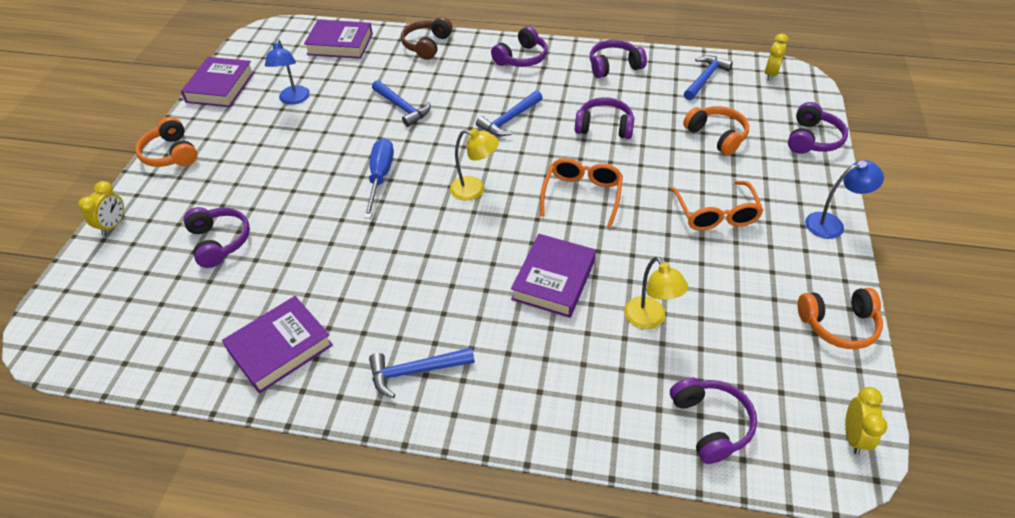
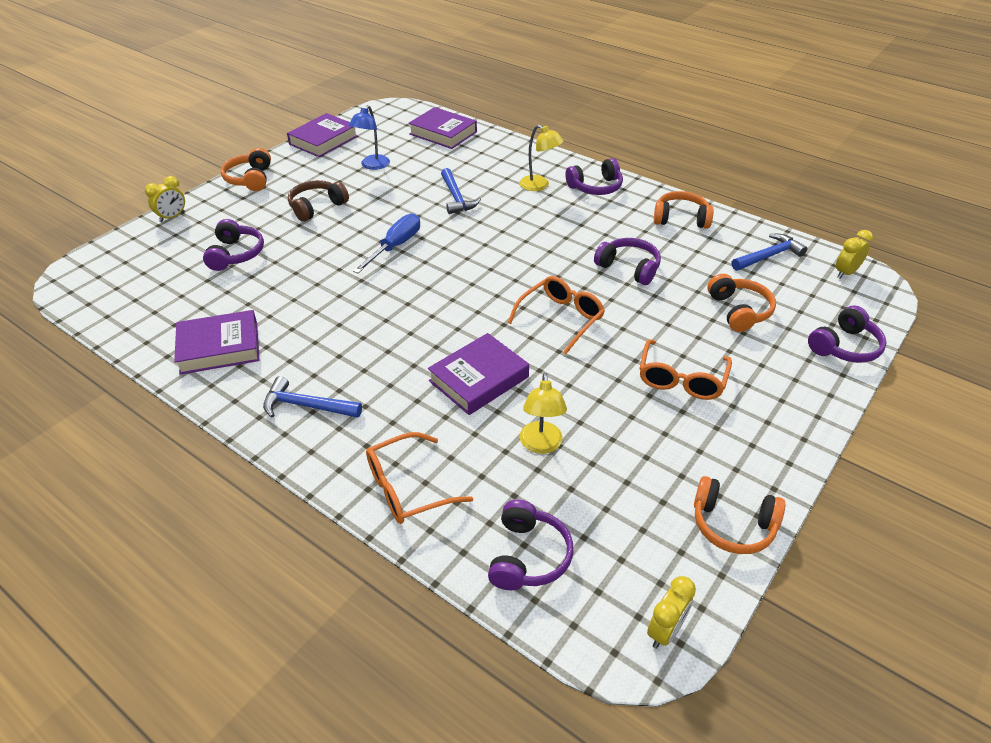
camera: 25 degrees right, 5 degrees down
brown headphones [401,17,453,60] -> brown headphones moved to [288,180,349,222]
yellow lamp [450,129,499,201] -> yellow lamp moved to [520,125,564,191]
blue hammer [476,91,543,136] -> none
purple headphones [590,40,647,78] -> orange headphones [654,191,713,229]
blue lamp [805,160,884,239] -> none
none -> orange glasses [366,432,473,524]

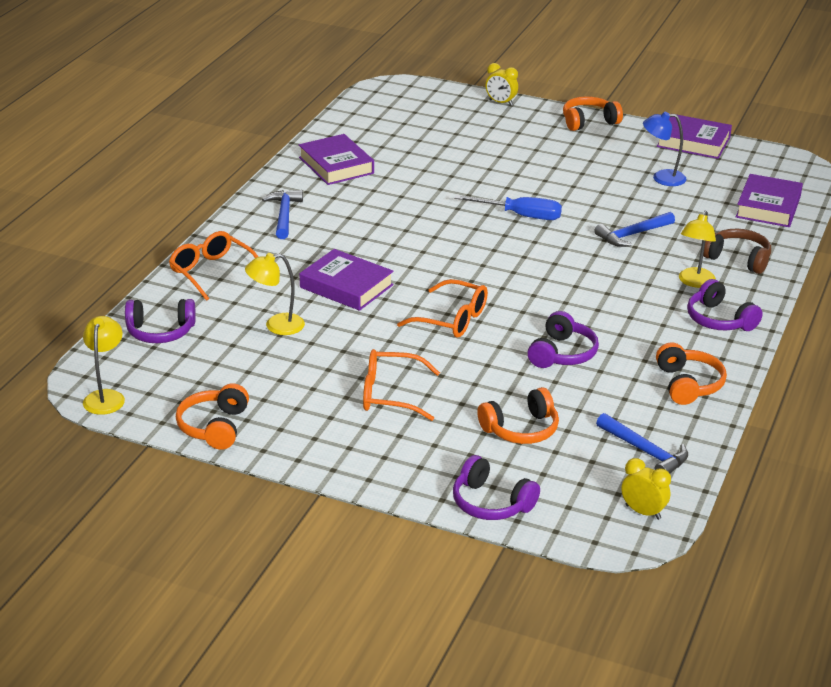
camera: 75 degrees right, 10 degrees down
purple headphones [203,219,264,271] -> none
brown headphones [288,180,349,222] -> brown headphones moved to [703,229,771,274]
yellow clock [647,576,696,649] -> yellow lamp [83,316,125,415]

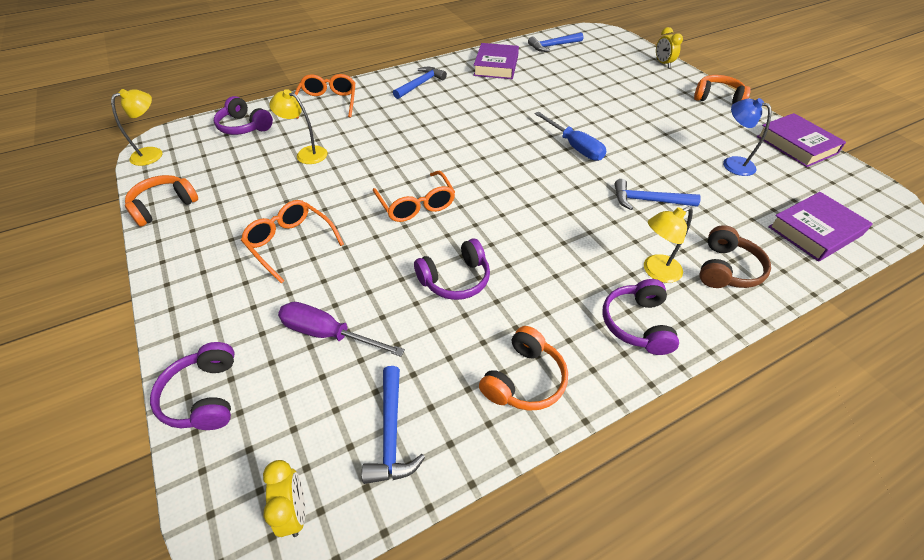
camera: 40 degrees right, 15 degrees up
purple book [300,249,394,311] -> none
orange headphones [477,387,559,444] -> purple screwdriver [278,302,405,357]
brown headphones [703,229,771,274] -> brown headphones turned 45 degrees clockwise [699,225,771,288]
none -> blue hammer [528,32,583,52]

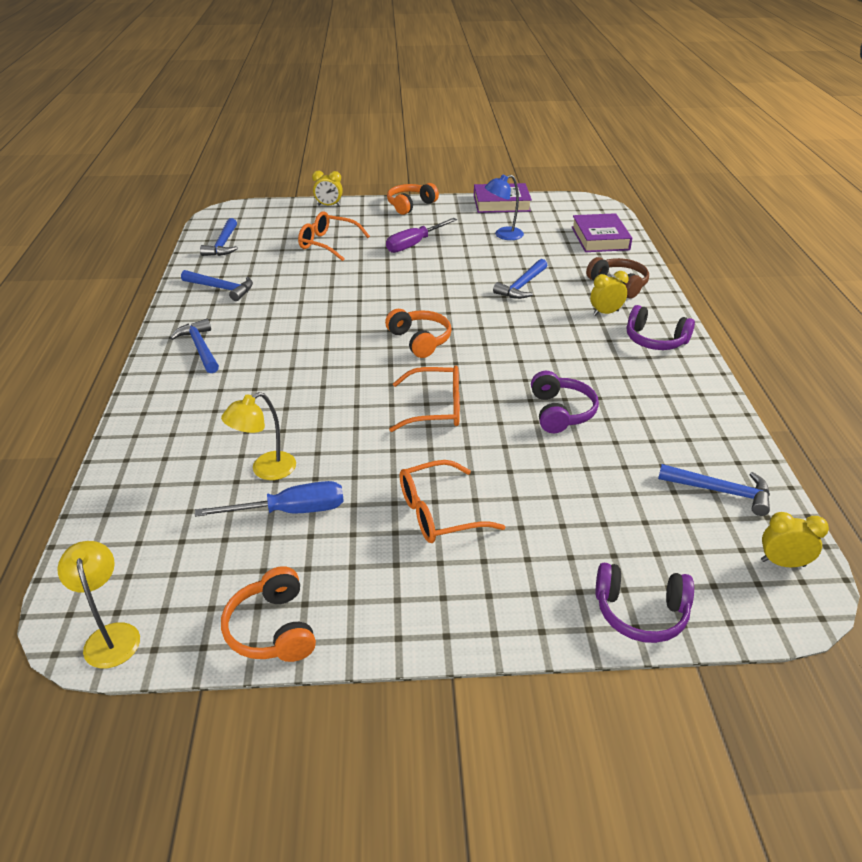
camera: 65 degrees left, 10 degrees down
purple headphones [214,96,273,135] -> none
purple screwdriver [278,302,405,357] -> purple screwdriver moved to [386,218,457,253]
orange glasses [295,74,355,119] -> orange glasses moved to [298,211,370,261]
purple book [473,43,519,79] -> blue hammer [181,270,253,301]
orange headphones [479,326,568,411] -> orange headphones moved to [385,309,452,358]
blue screwdriver [535,112,606,161] -> blue screwdriver moved to [195,481,344,517]
yellow lamp [644,206,693,283] -> yellow clock [590,271,629,316]

